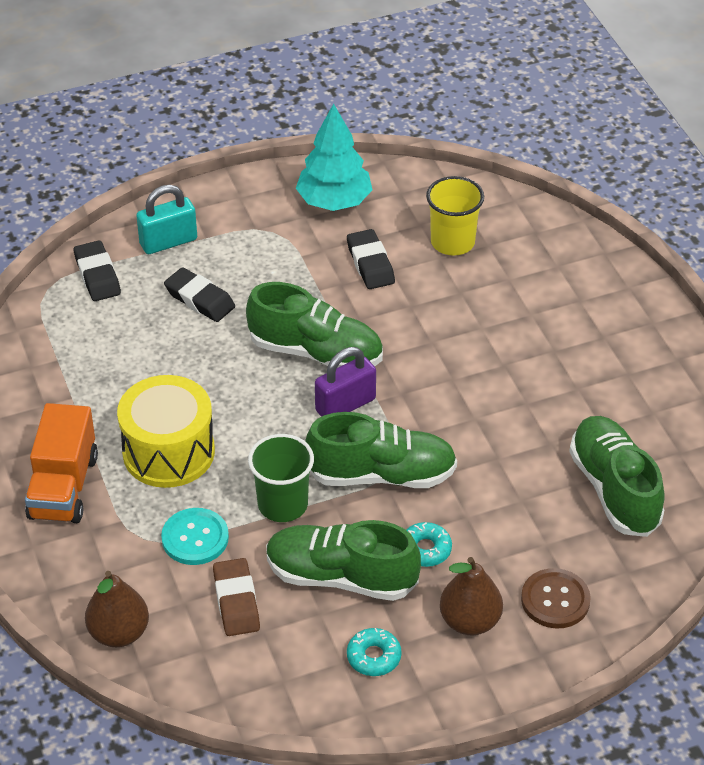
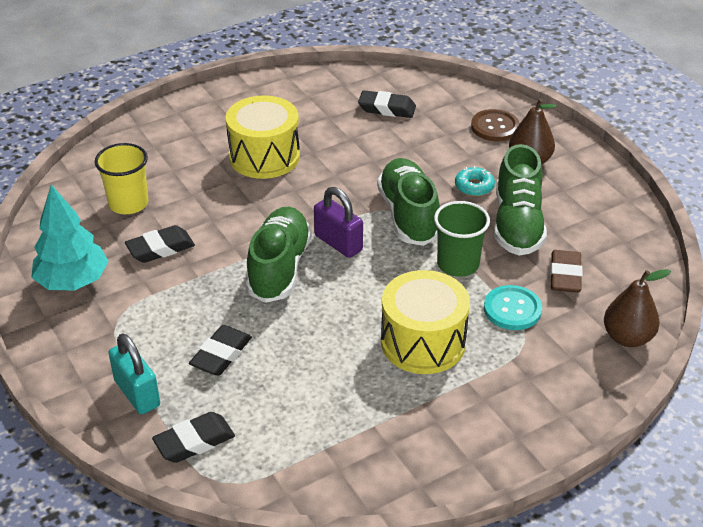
camera: 100 degrees left, 5 degrees down
orange truck [25,403,98,523] -> none
brown eraser [213,558,260,636] -> brown eraser turned 60 degrees counterclockwise [550,250,583,293]
turquoise donut [347,628,402,676] -> none
green shoe [569,416,665,537] -> black eraser [358,90,416,118]
none -> yellow drum [225,96,300,179]

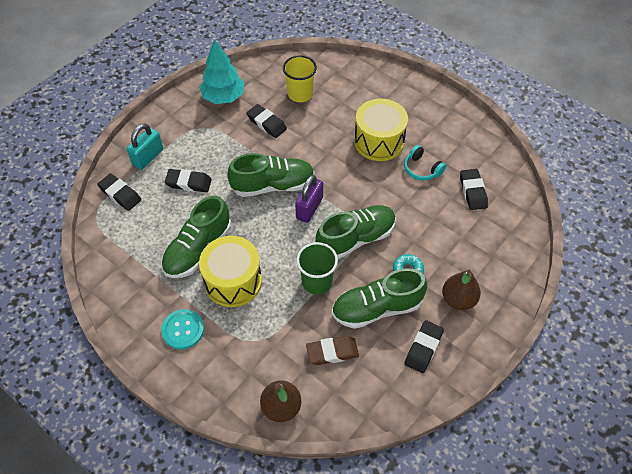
camera: 70 degrees right, 15 degrees up
brown button [471,109,520,141] -> none
turquoise button [484,285,542,330] -> turquoise button moved to [161,309,204,349]
none -> green shoe [161,196,231,278]
none -> turquoise headphones [404,145,446,181]
none -> black eraser [405,320,444,373]

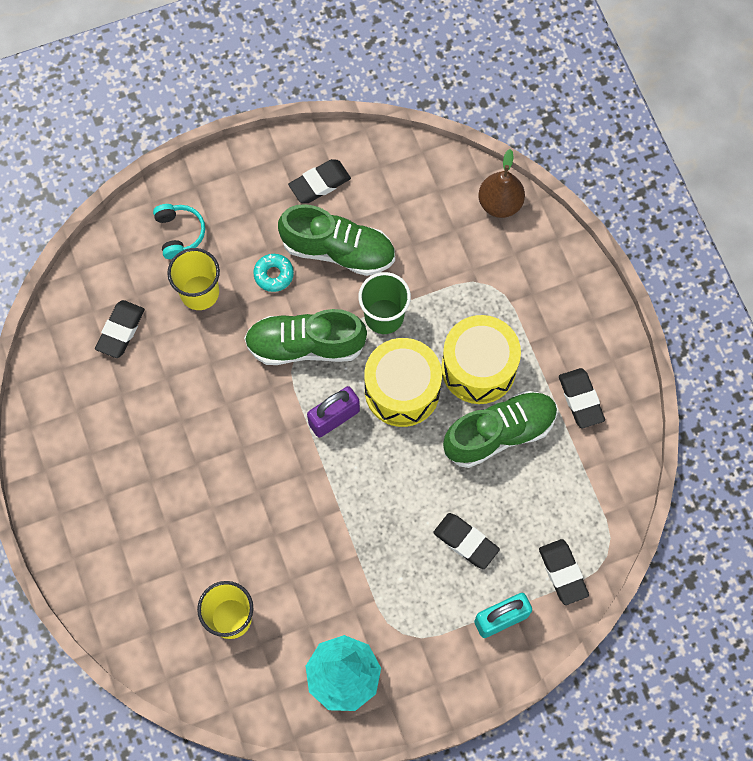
camera: 150 degrees left, 15 degrees up
turquoise button [161,309,204,349] -> none
green shoe [227,153,315,197] -> none
black eraser [247,104,287,138] -> black eraser moved to [559,368,605,428]
brown eraser [306,336,359,365] -> none
yellow drum [354,99,408,161] -> yellow drum moved to [364,338,442,427]
turquoise headphones [404,145,446,181] -> turquoise headphones moved to [153,204,205,259]
brown pear [442,270,481,310] -> none
none -> yellow cup [167,248,220,310]

